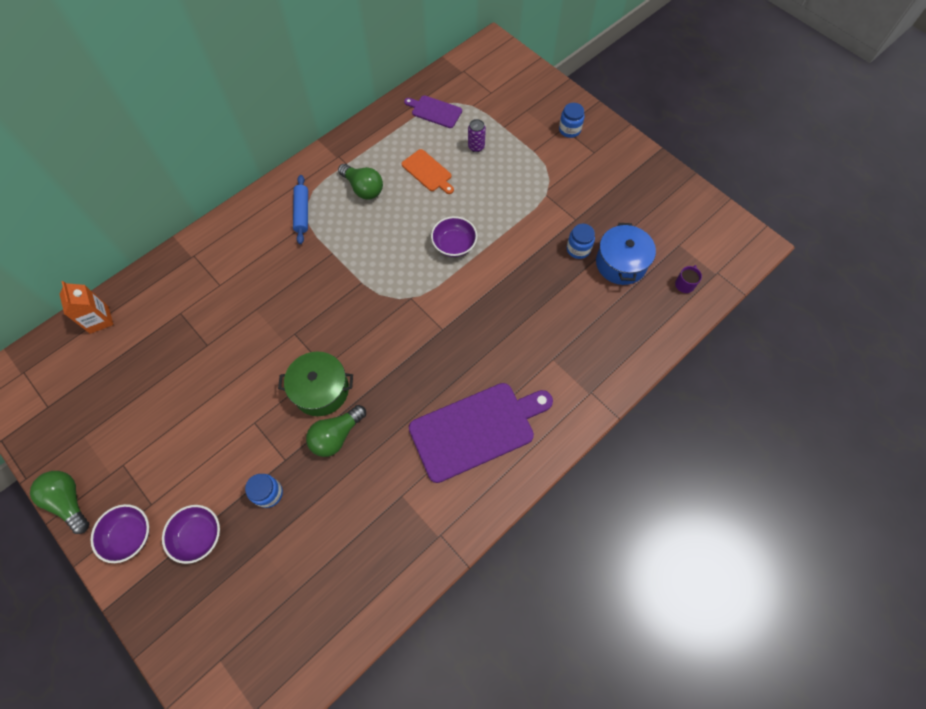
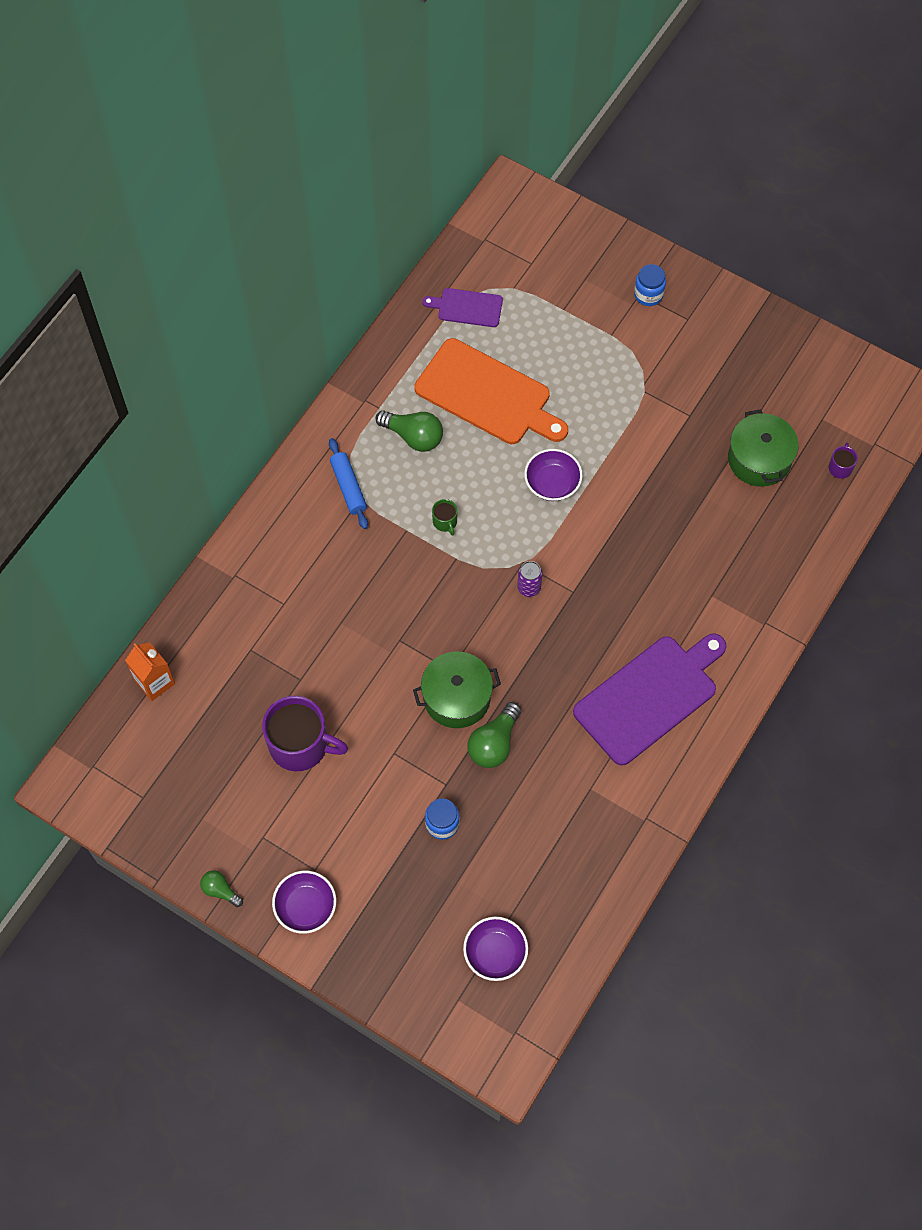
camera: 15 degrees left, 0 degrees up
green light bulb [30,471,90,534] -> green light bulb [200,870,243,907], size x0.59
purple bowl [162,505,220,564] -> purple bowl moved to [463,917,528,981]
orange cutting board [401,149,454,194] -> orange cutting board [414,338,568,444], size x1.96
purple can [468,119,486,152] -> purple can moved to [517,561,542,597]
blue jar [567,224,595,259] -> none
blue pot [596,223,656,285] -> green pot [728,409,799,487]
none -> purple mug [262,696,348,771]
none -> green mug [432,499,458,536]

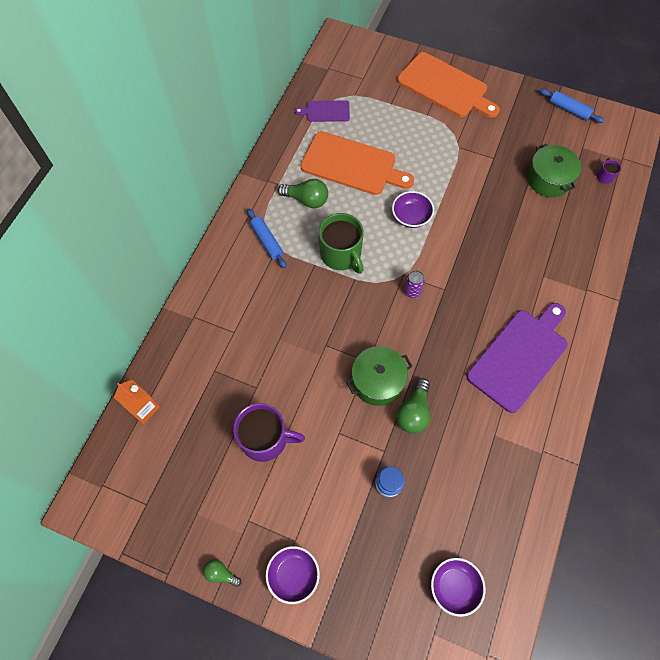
camera: 10 degrees left, 0 degrees up
green mug [432,499,458,536] -> green mug [319,213,364,274], size x2.28
blue jar [634,264,666,306] -> orange cutting board [397,52,500,118]
none -> blue rolling pin [540,89,604,123]

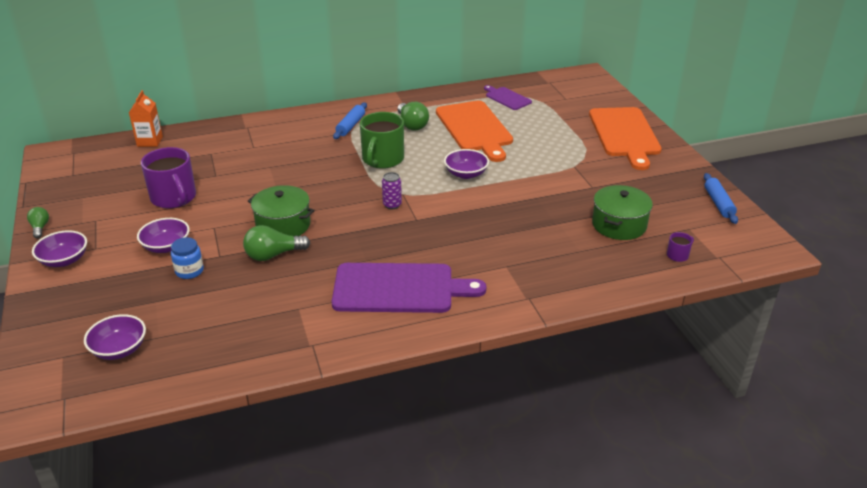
camera: 50 degrees right, 30 degrees down
none -> purple bowl [137,218,190,253]

